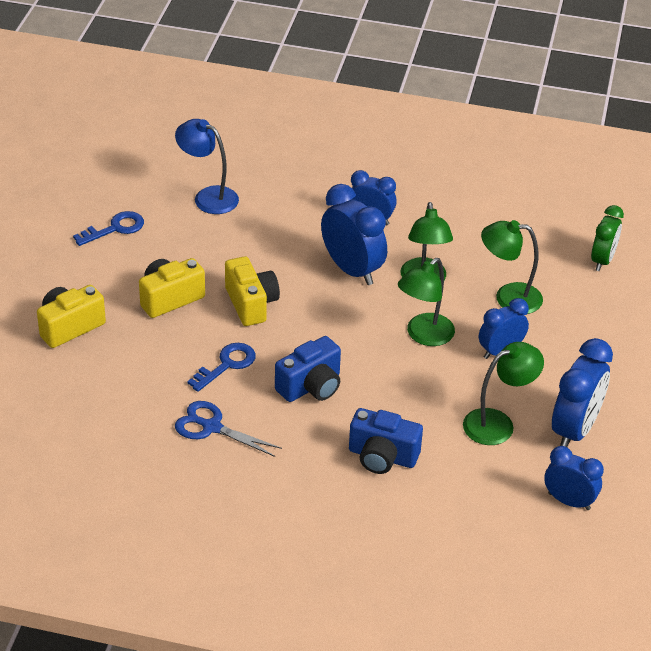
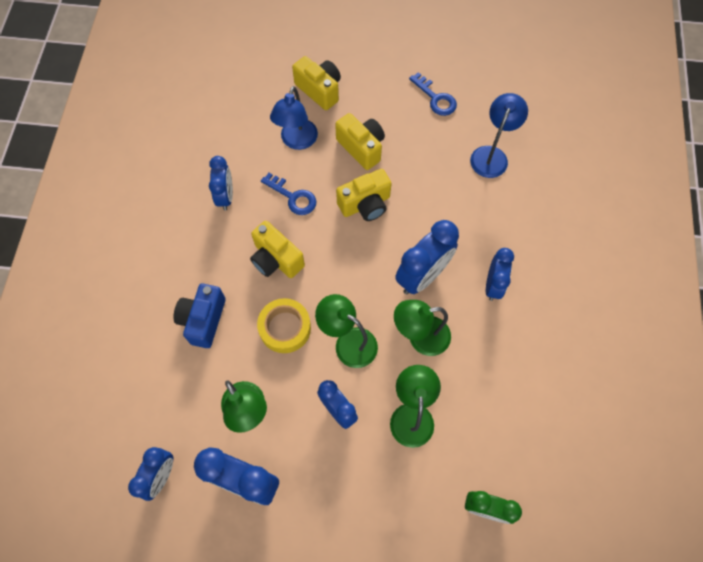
camera: 85 degrees right, 25 degrees up
blue scissors [175,401,282,457] -> blue clock [209,156,233,211]
blue camera [275,336,341,402] -> yellow camera [250,221,305,278]
none -> yellow tape [257,298,311,353]
none -> blue lamp [270,86,318,150]

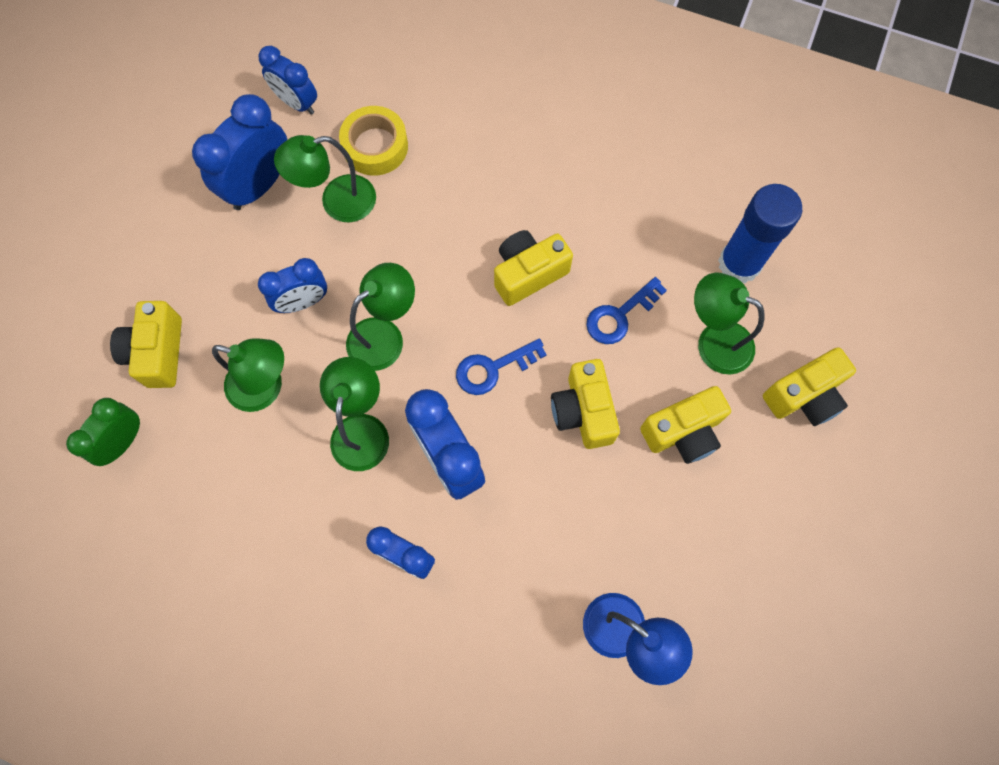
camera: 105 degrees right, 5 degrees up
blue camera [174,284,226,348] -> none
blue clock [209,156,233,211] -> none
yellow tape [257,298,311,353] -> yellow tape moved to [339,106,408,176]
blue lamp [270,86,318,150] -> green lamp [694,272,765,375]
blue key [409,72,457,116] -> blue key moved to [456,339,547,395]
none -> yellow camera [110,301,182,388]
none -> blue glue stick [718,184,802,283]

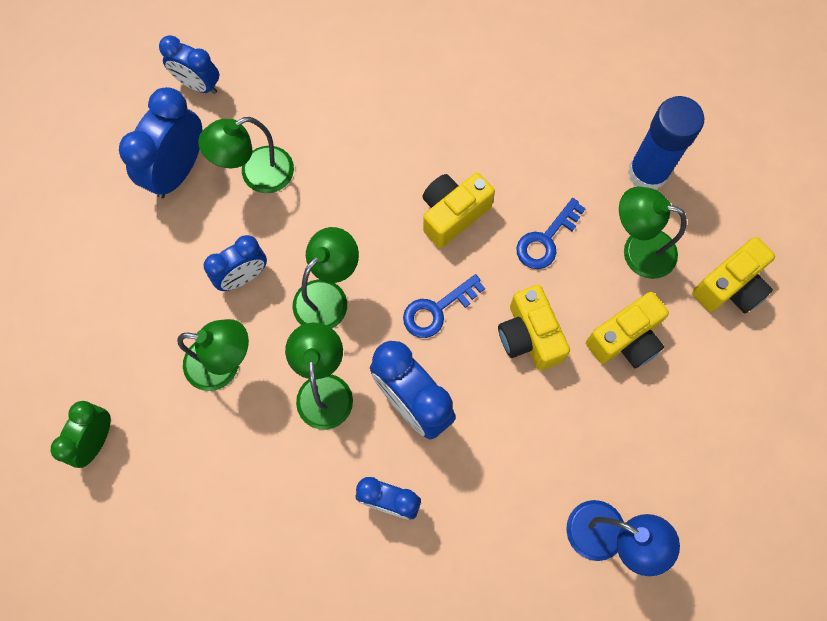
camera: 10 degrees left, 0 degrees up
yellow camera [110,301,182,388] -> none
yellow tape [339,106,408,176] -> none

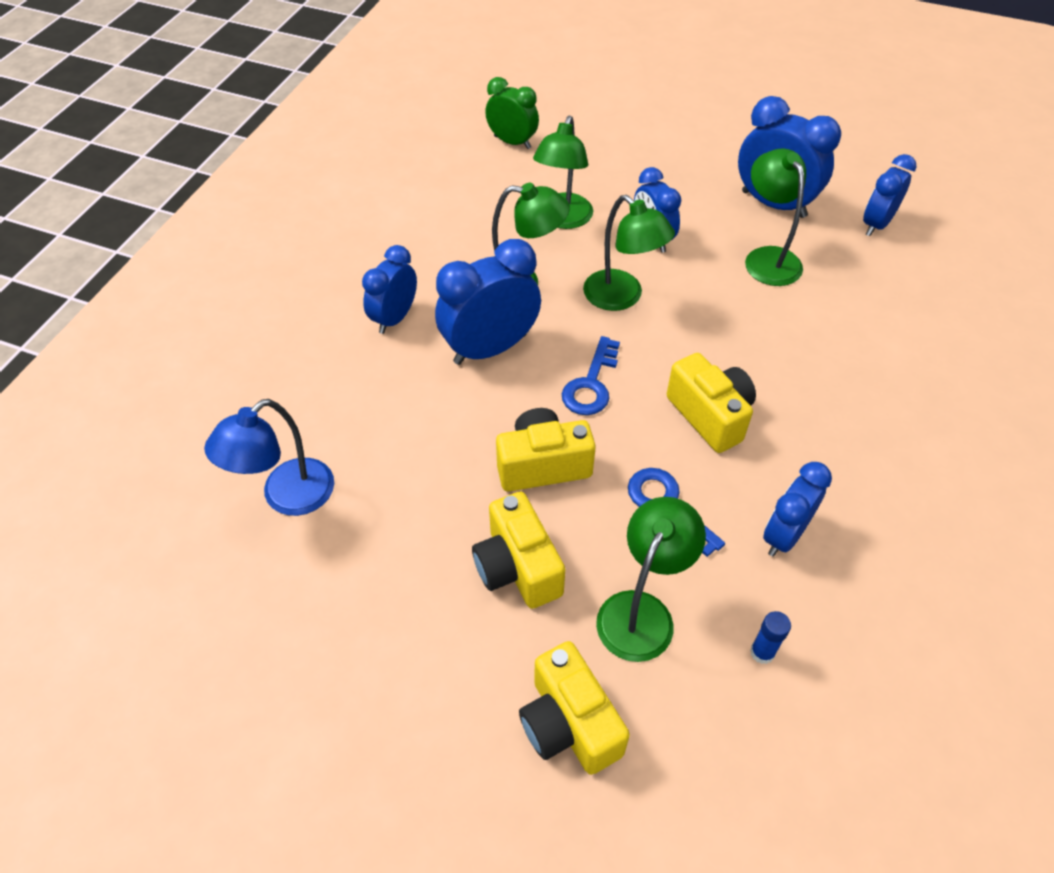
camera: 100 degrees right, 20 degrees down
blue key [403,274,485,338] -> blue key turned 135 degrees counterclockwise [562,336,620,415]
blue glue stick [628,96,704,190] -> blue glue stick [750,611,791,664], size x0.40
none -> blue clock [763,462,832,557]

